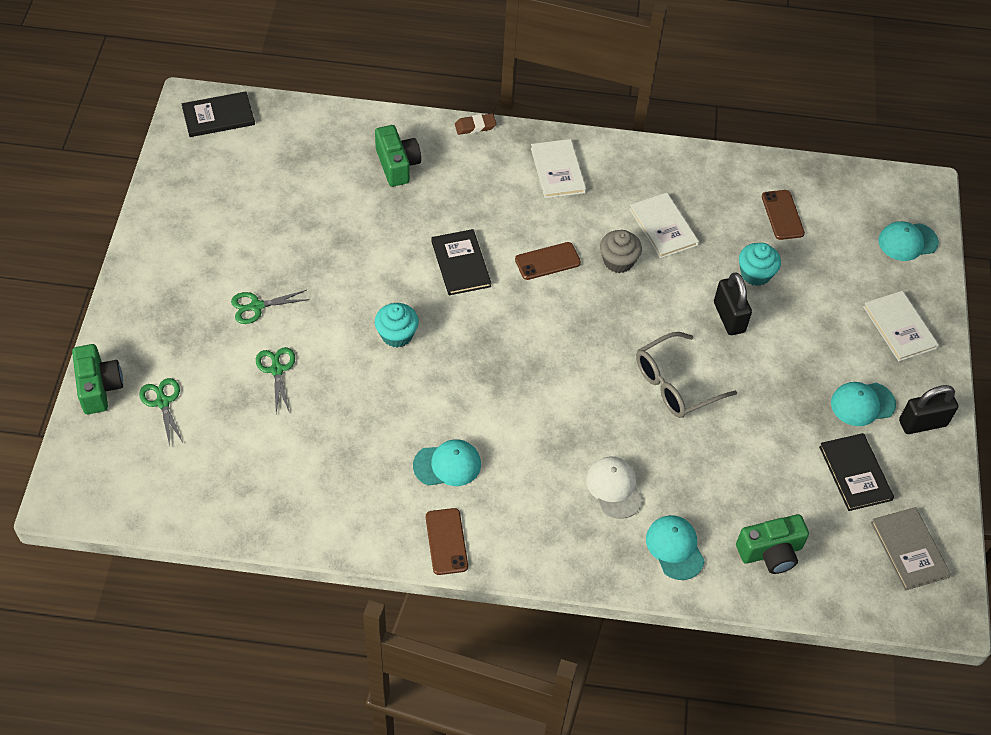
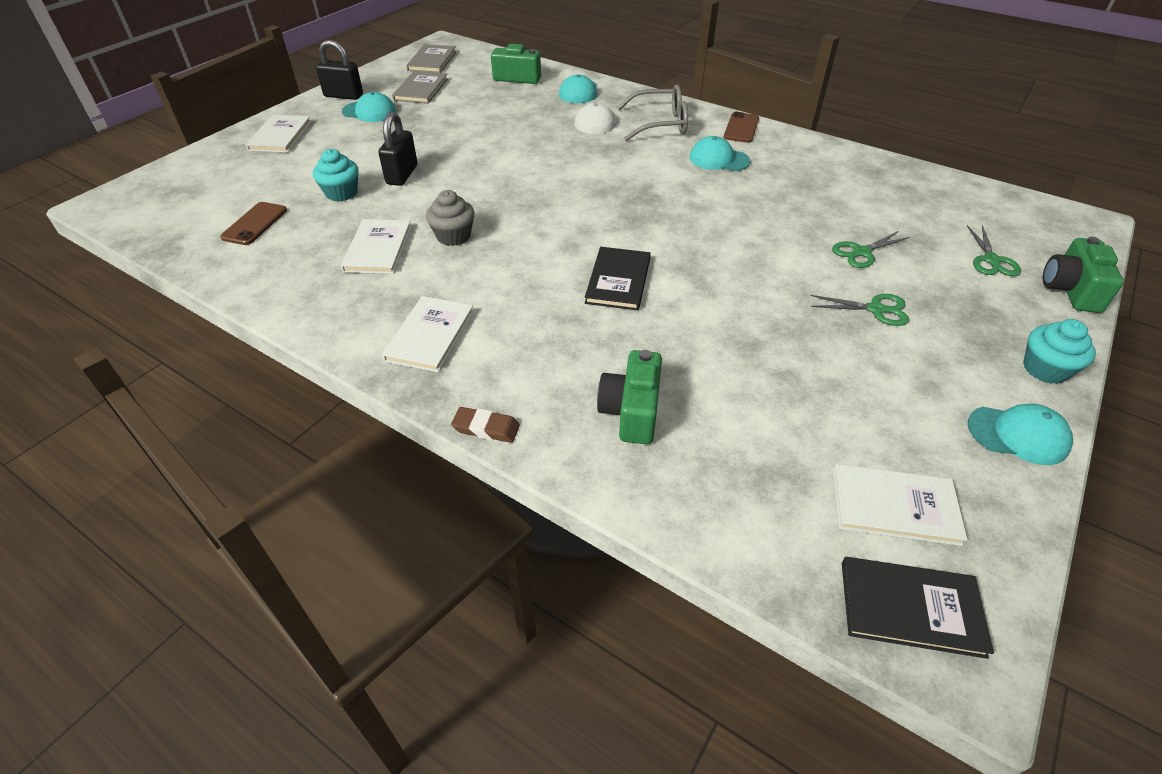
camera: 150 degrees left, 10 degrees down
green scissors [256,347,295,413] -> green scissors turned 45 degrees clockwise [832,231,910,268]
turquoise cupcake [375,303,419,348] -> turquoise cupcake moved to [1023,319,1096,384]
brown phone [515,242,581,280] -> none
grey glasses [636,332,737,418] -> grey glasses moved to [617,85,688,141]
black book [819,433,894,511] -> grey book [392,71,448,104]
turquoise cap [878,221,939,261] -> turquoise cap moved to [968,404,1073,465]
none -> white book [833,464,968,546]

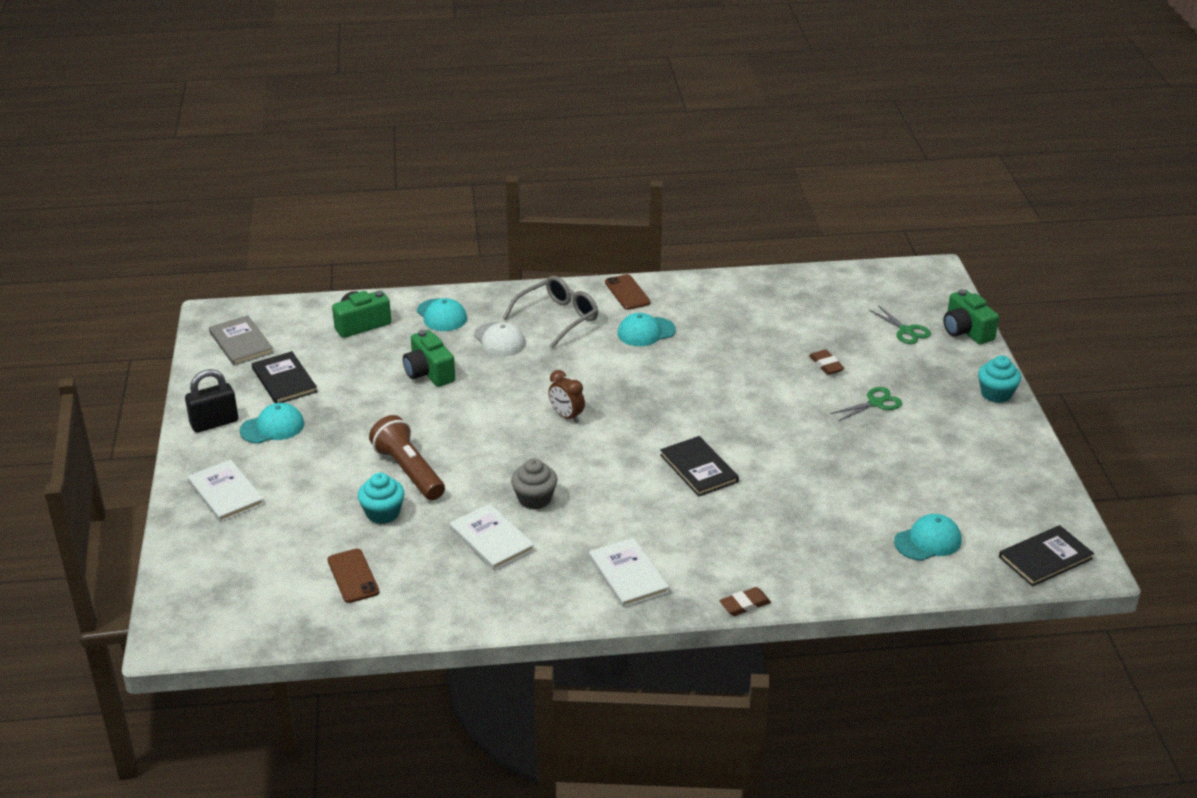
camera: 40 degrees left, 10 degrees down
black padlock [378,112,417,186] -> brown flashlight [369,415,445,500]
grey book [392,71,448,104] -> black book [252,351,317,403]
green camera [597,350,662,444] -> green camera moved to [403,330,455,387]
green scissors [832,231,910,268] -> brown eraser [809,349,845,375]
white book [833,464,968,546] -> none
turquoise cap [968,404,1073,465] -> turquoise cap moved to [894,514,961,561]
none -> brown clock [548,370,585,423]

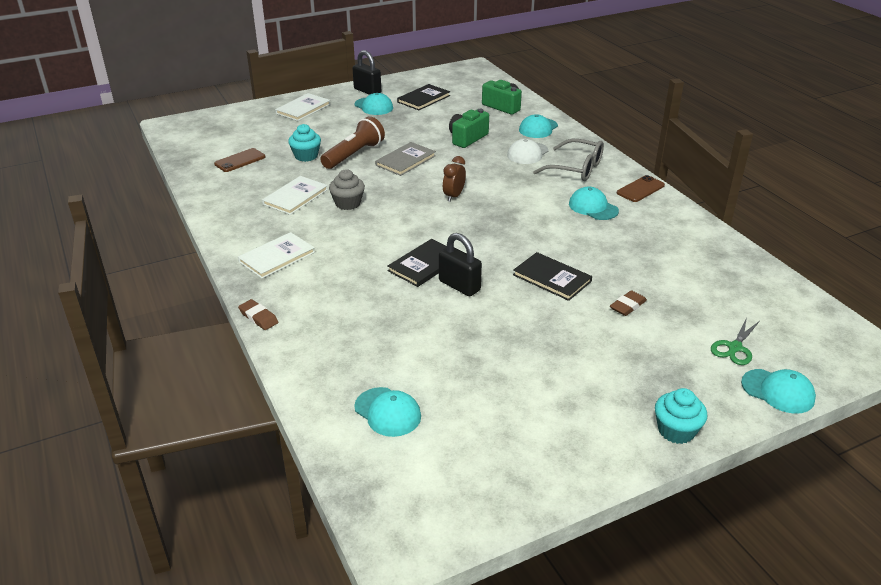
camera: 70 degrees right, 0 degrees up
grey book [209,315,274,365] -> grey book moved to [375,142,436,176]
green scissors [830,387,902,421] -> none
green camera [943,289,999,344] -> turquoise cap [741,369,816,414]
black book [999,525,1094,587] -> black book moved to [513,252,592,301]
none -> black padlock [439,233,482,296]

